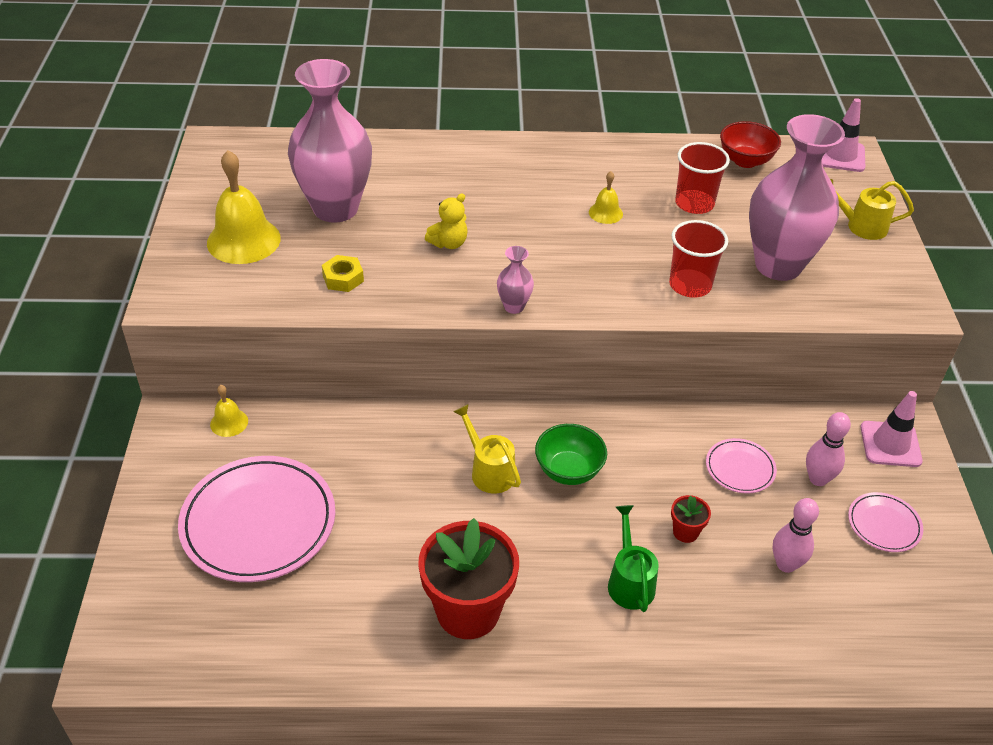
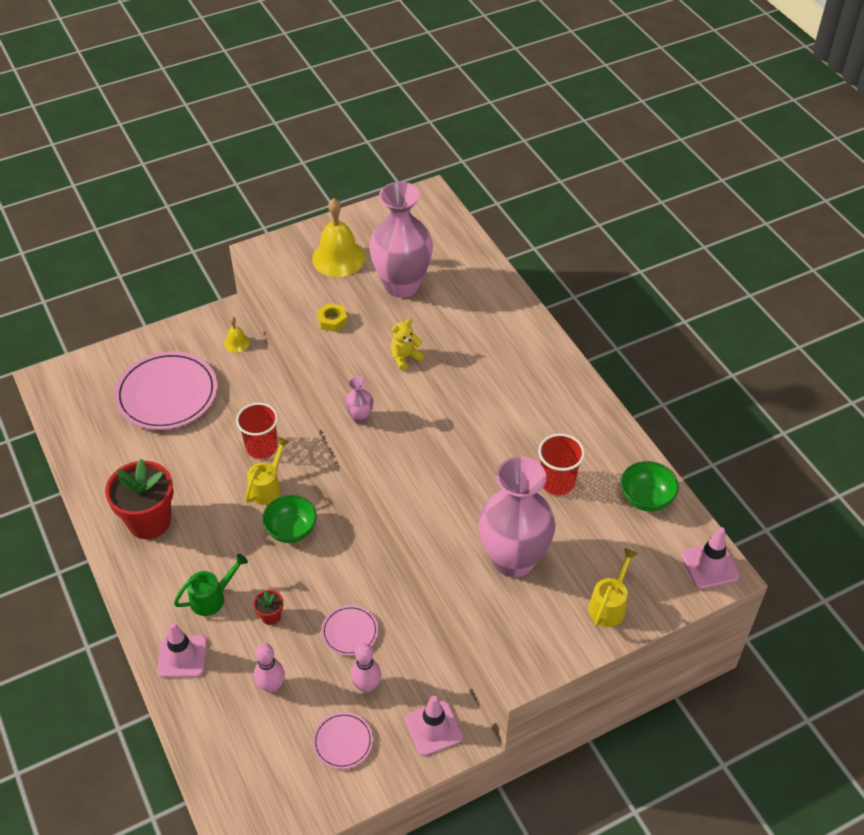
camera: 65 degrees right, 5 degrees up
yellow teddy bear [425,193,468,249] -> yellow teddy bear turned 120 degrees clockwise [391,318,424,370]
yellow bell [589,171,623,224] -> none
red cup [669,220,728,298] -> red cup moved to [236,403,278,459]
red bowl [720,121,781,168] -> green bowl [621,461,679,512]
yellow watering can [830,179,914,240] -> yellow watering can turned 45 degrees clockwise [588,548,638,627]
none -> pink traffic cone [157,622,207,678]

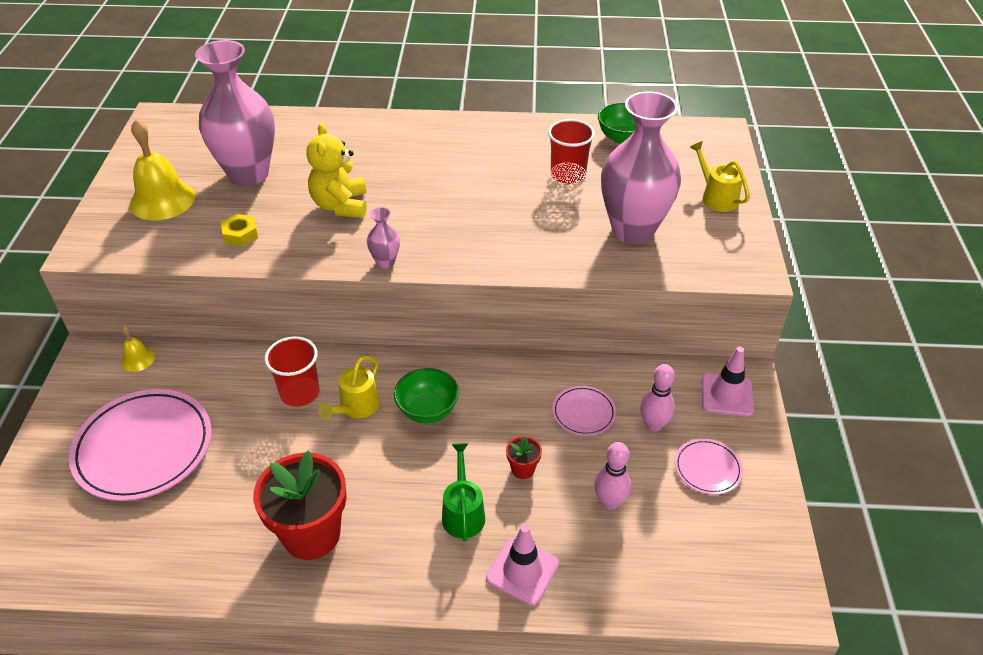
camera: 60 degrees left, 5 degrees down
yellow watering can [245,437,289,505] -> yellow watering can turned 120 degrees counterclockwise [318,356,380,420]
yellow teddy bear [391,318,424,370] -> yellow teddy bear [306,122,367,218], size x1.64
pink traffic cone [682,527,740,589] -> none

